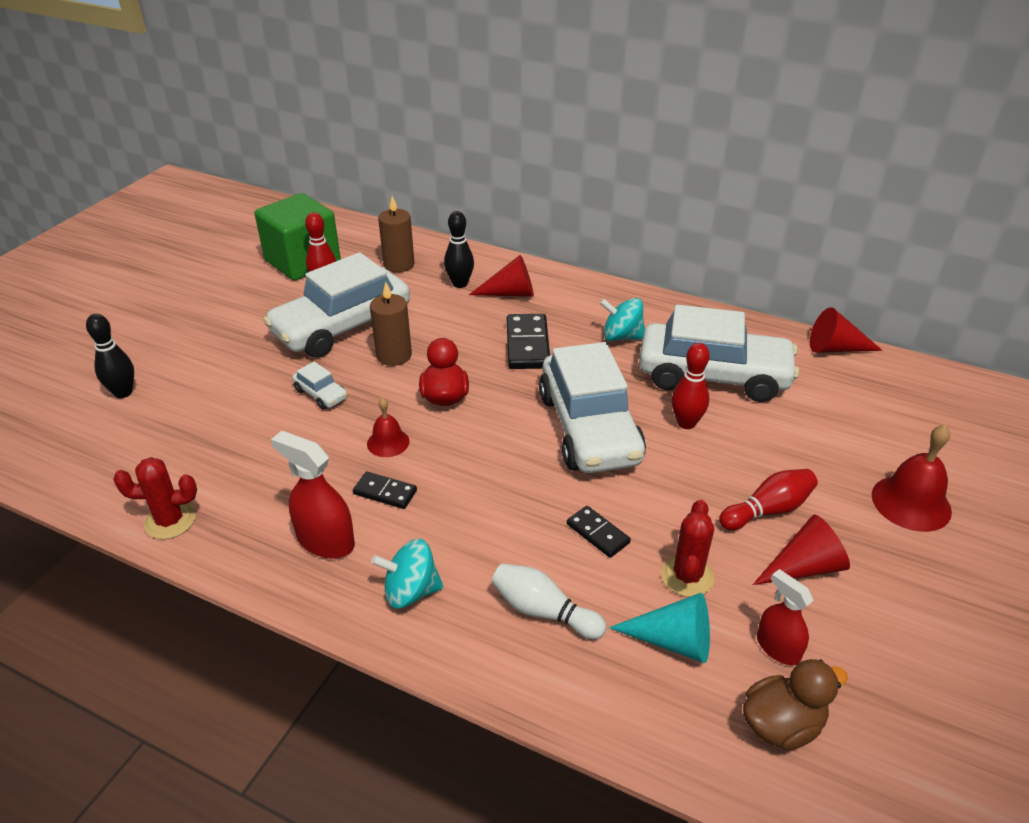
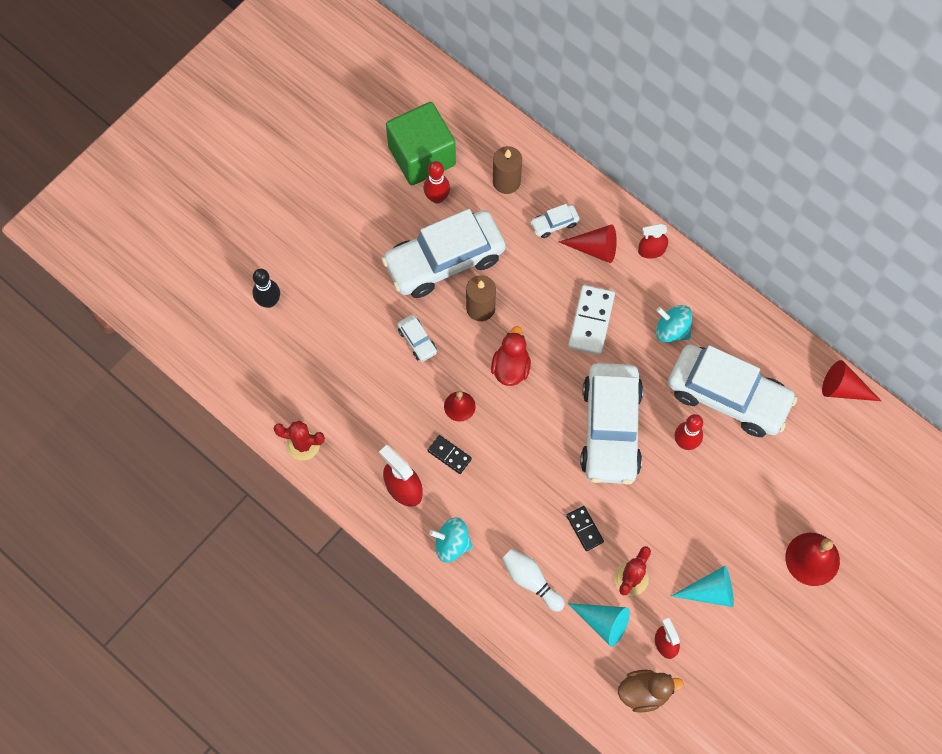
camera: 15 degrees right, 30 degrees up
black bowling pin [444,211,474,288] -> white car [530,204,580,238]
black domino [507,314,550,369] -> white domino [568,285,615,355]
red bowling pin [719,469,818,530] -> none
red cone [753,515,850,585] -> turquoise cone [671,566,734,607]
none -> red spray bottle [638,224,668,259]

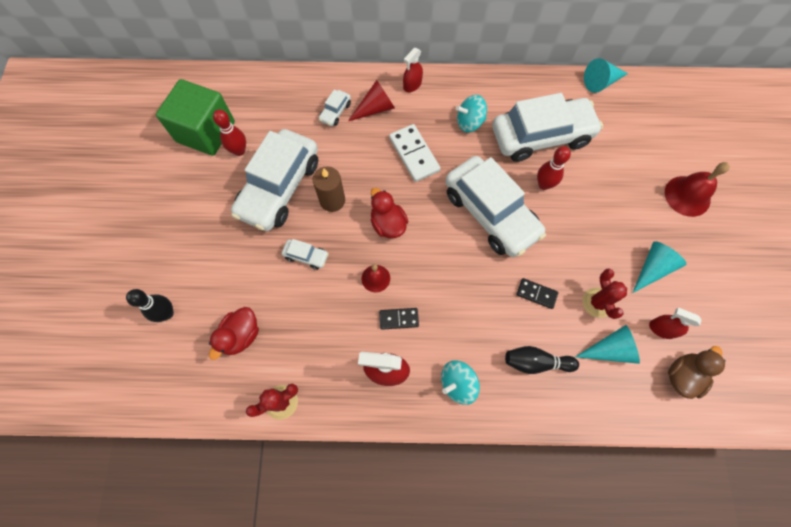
camera: 40 degrees left, 0 degrees up
brown candle [493,146,522,194] -> none
white bowling pin [502,549,565,612] -> black bowling pin [505,346,579,374]
red cone [822,360,881,401] -> turquoise cone [584,58,628,93]
none -> red duck [209,307,259,360]

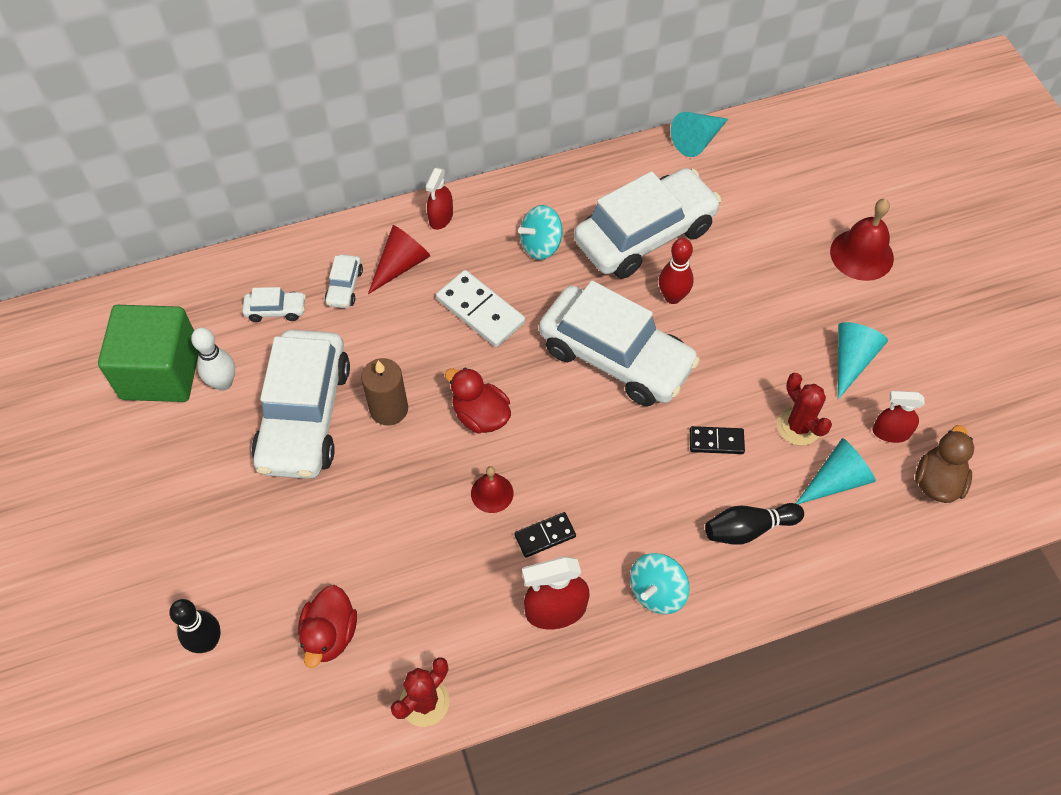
camera: 20 degrees left, 10 degrees down
red bowling pin [213,109,246,156] -> white bowling pin [191,327,235,391]
white car [282,239,329,270] -> white car moved to [242,287,306,322]

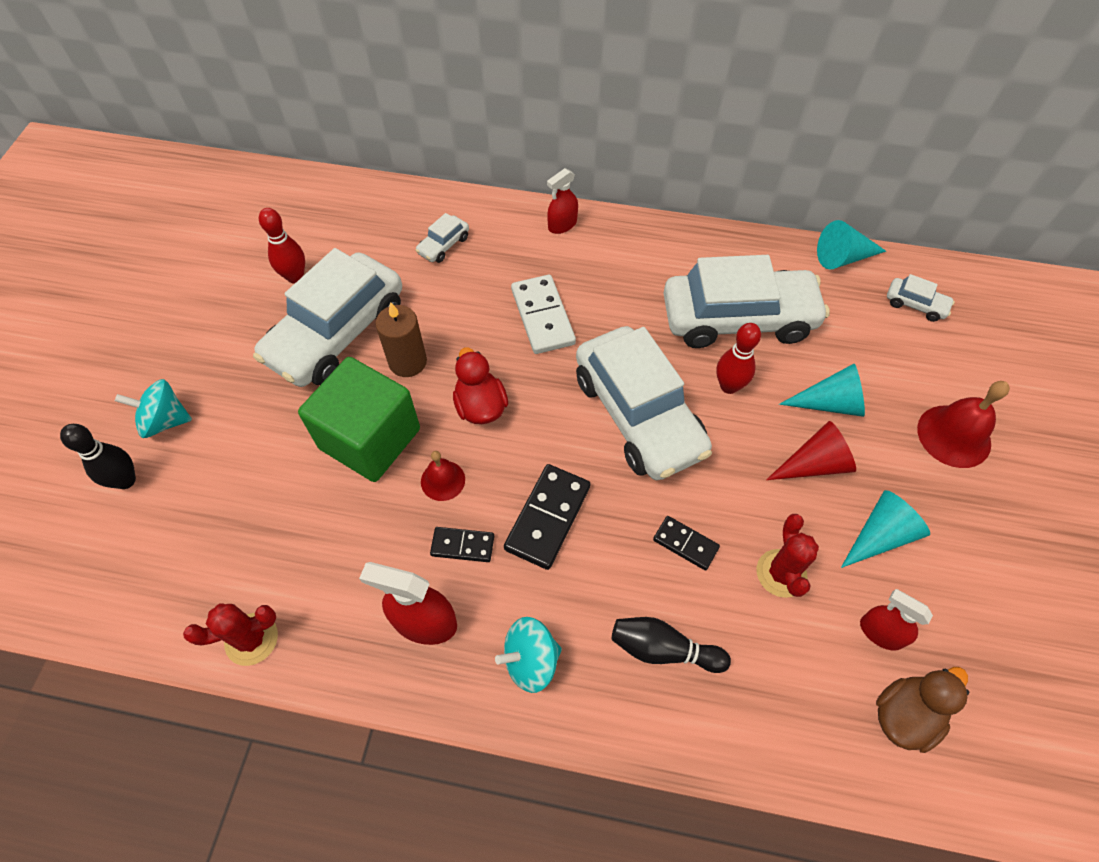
camera: 30 degrees right, 0 degrees up
green cube [98,305,199,402] -> green cube moved to [298,357,420,482]
white bowling pin [191,327,235,391] -> red bowling pin [259,208,305,283]
white car [242,287,306,322] -> white car moved to [887,274,955,322]
red duck [298,585,357,668] -> none
red cone [368,225,430,294] -> red cone moved to [766,421,856,480]
turquoise spinning top [518,205,563,260] -> turquoise spinning top moved to [115,379,192,438]
turquoise cone [796,438,876,504] -> turquoise cone moved to [779,364,865,417]
none -> black domino [504,464,590,570]

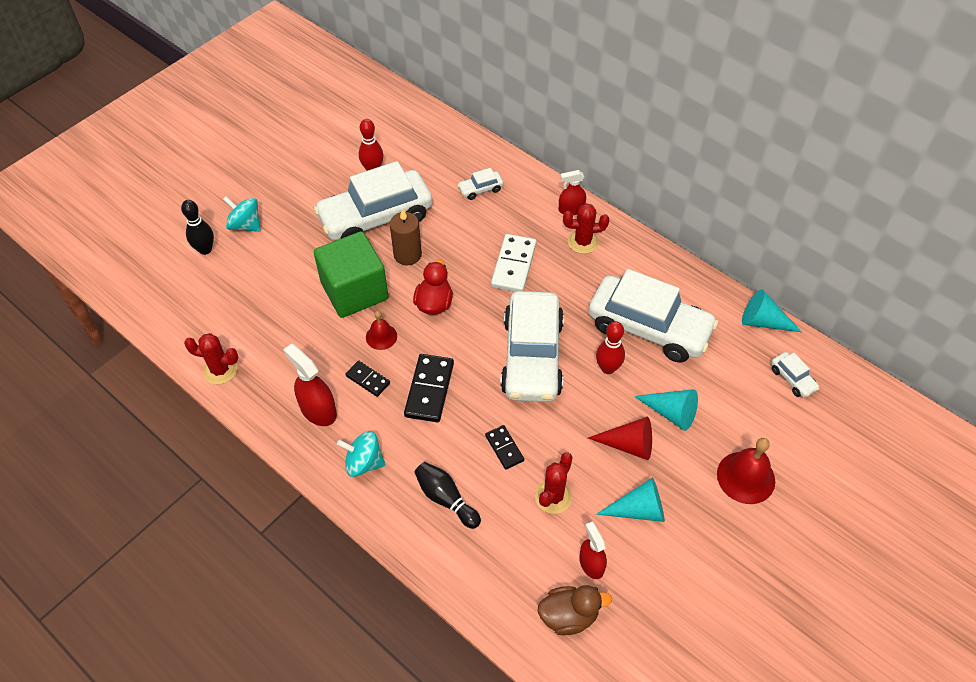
camera: 30 degrees right, 5 degrees down
black domino [504,464,590,570] -> black domino turned 45 degrees counterclockwise [404,354,454,422]
none -> red cactus [563,203,609,254]

